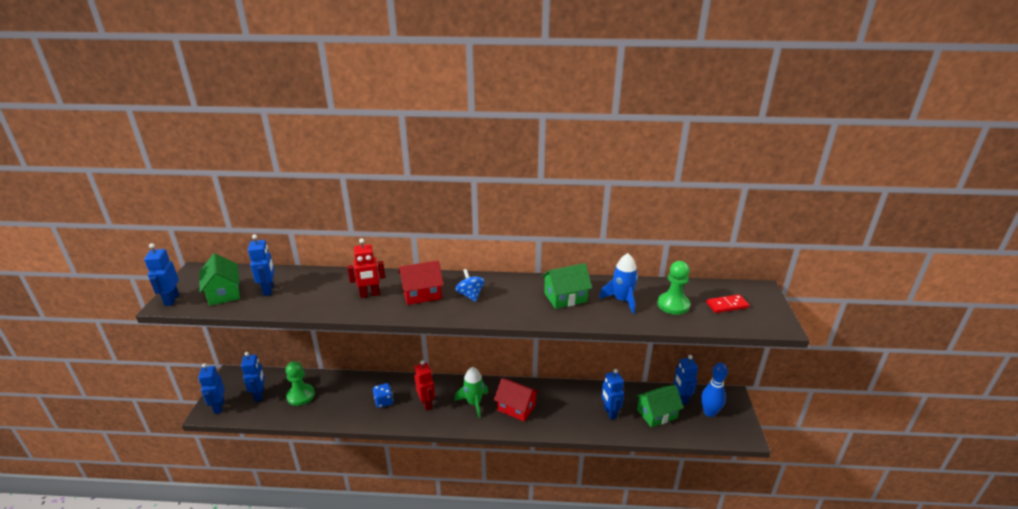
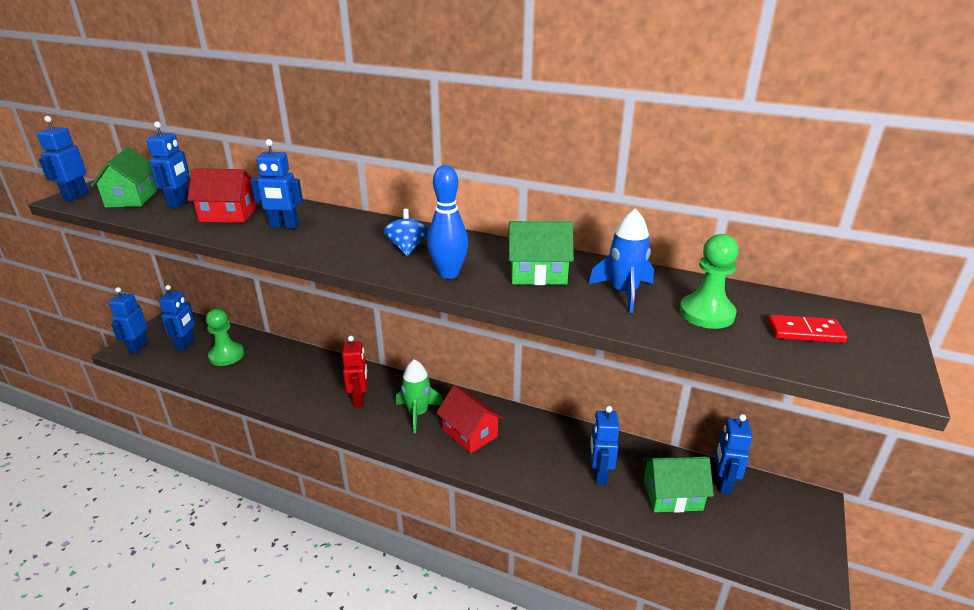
camera: 20 degrees right, 0 degrees up
red robot [347,238,385,298] -> blue robot [250,139,303,229]
blue dice [373,383,393,408] -> none
red house [398,260,444,305] -> red house moved to [187,168,257,223]
blue bowling pin [701,363,728,417] -> blue bowling pin moved to [427,165,468,279]

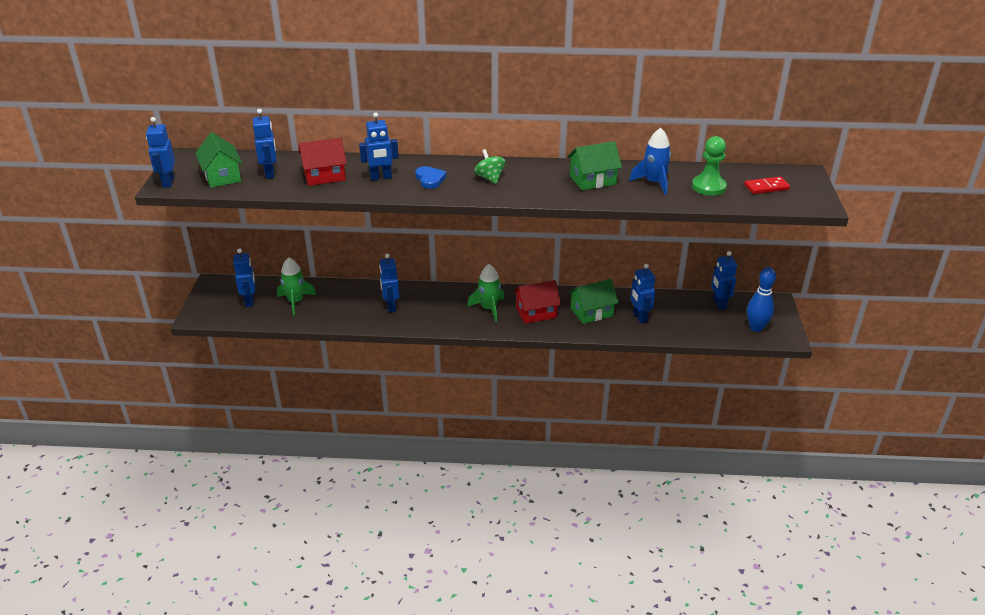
camera: 20 degrees left, 5 degrees up
blue robot [109,287,148,353] -> blue robot moved to [379,253,400,313]
green pawn [206,309,244,366] -> green rocket [277,258,316,315]
red robot [342,336,368,407] -> none
blue spinning top [384,209,429,256] -> green spinning top [474,149,506,184]
blue bowling pin [427,165,468,279] -> blue bowling pin moved to [747,267,776,332]
red house [436,385,504,454] -> red house turned 45 degrees counterclockwise [513,280,561,324]
green house [643,456,714,513] -> green house moved to [568,279,619,324]
none -> blue heart [415,166,447,189]

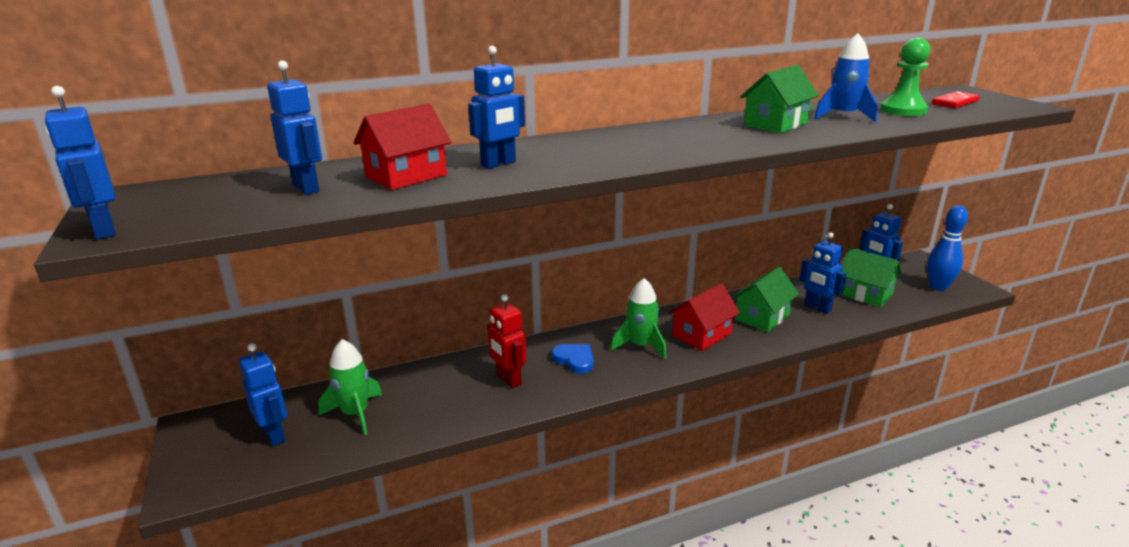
camera: 25 degrees left, 10 degrees down
green house [195,132,243,188] -> green house moved to [841,247,902,307]
blue robot [379,253,400,313] -> red robot [487,294,526,388]
blue heart [415,166,447,189] -> blue heart moved to [552,344,594,374]
green spinning top [474,149,506,184] -> none

